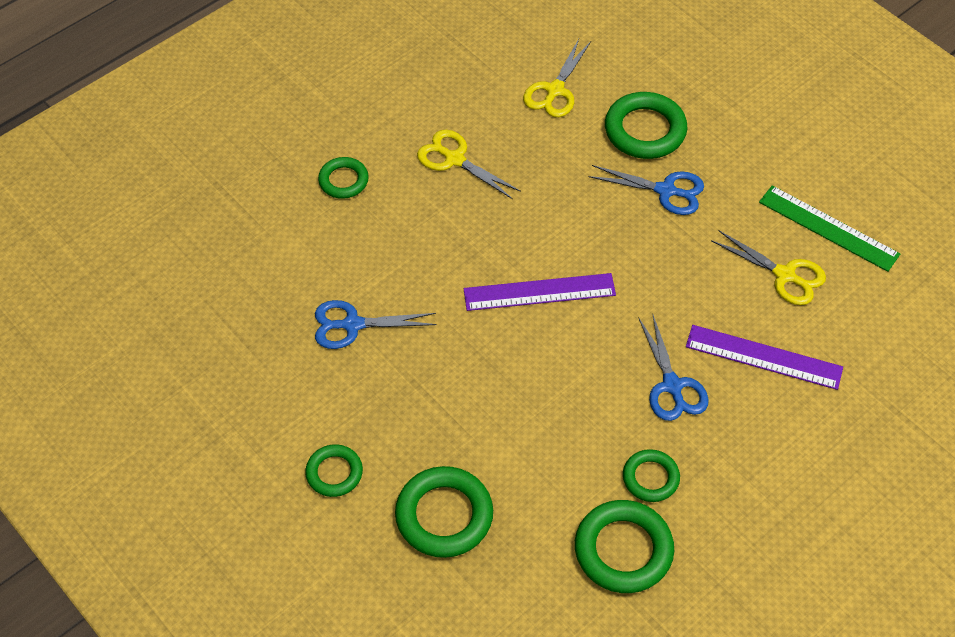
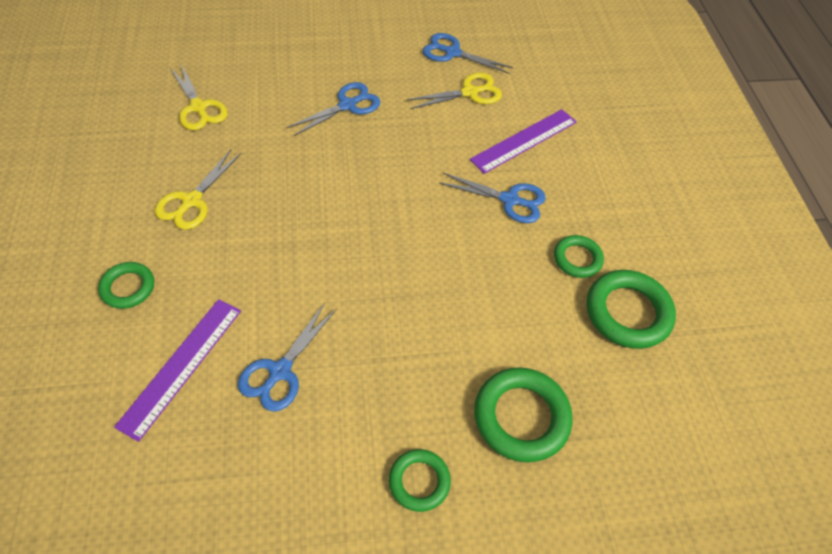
camera: 60 degrees left, 0 degrees up
yellow scissors [417,130,521,199] -> yellow scissors turned 45 degrees counterclockwise [155,150,241,230]
purple ruler [464,273,616,311] -> purple ruler moved to [114,299,241,442]
green ring [605,92,688,159] -> none
green ruler [759,186,900,272] -> blue scissors [423,33,513,74]

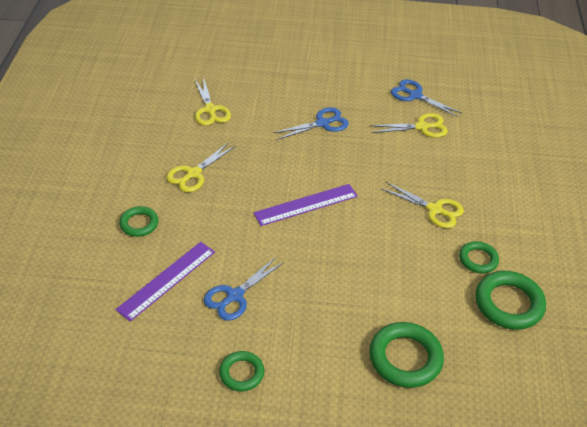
camera: 15 degrees right, 10 degrees down
green ring [389,449,451,512] -> green ring moved to [219,351,264,391]
blue scissors [439,173,546,223] -> yellow scissors [381,182,464,228]
purple ruler [470,109,577,174] -> purple ruler moved to [253,184,358,226]

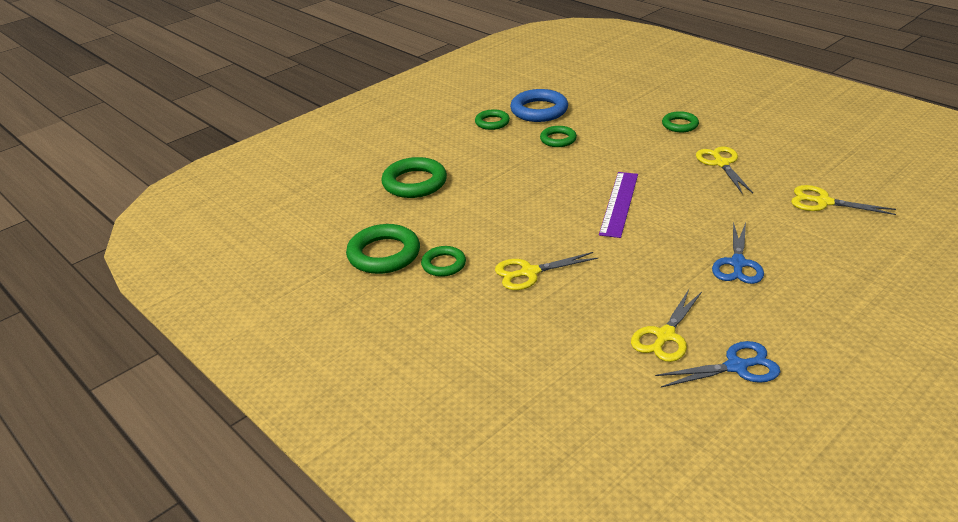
camera: 135 degrees right, 10 degrees down
purple ruler [116,242,215,322] -> none
blue scissors [204,257,284,320] -> green ring [540,126,577,147]
none -> blue ring [510,89,568,122]

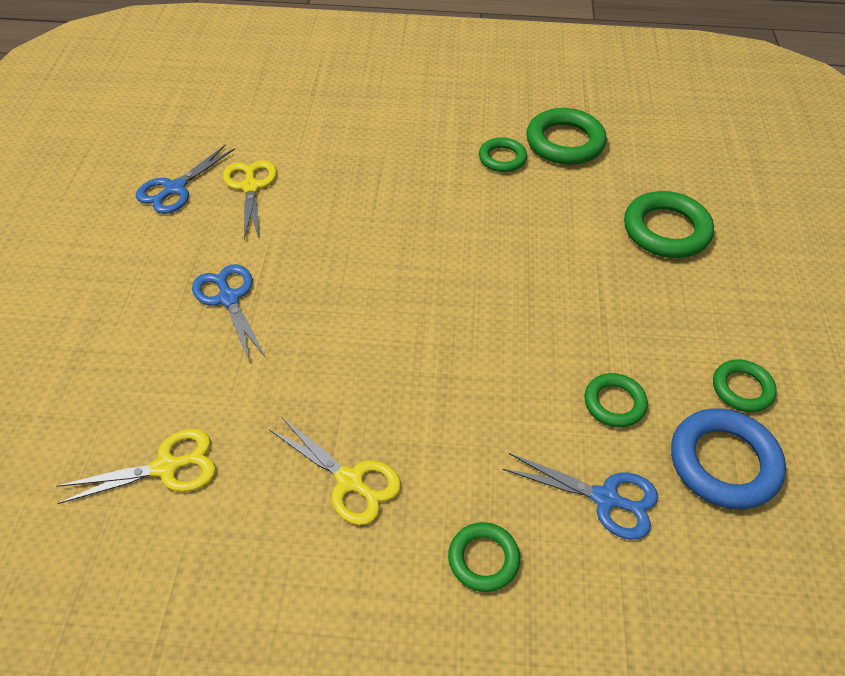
camera: 135 degrees right, 15 degrees up
yellow scissors [495,252,598,290] -> none
purple ruler [599,172,638,238] -> none
none -> blue scissors [503,453,658,539]

